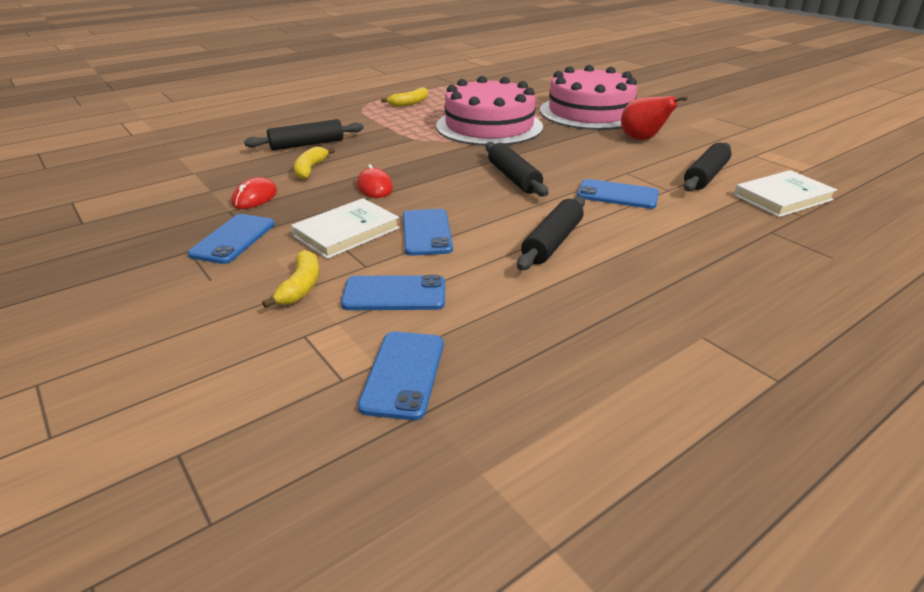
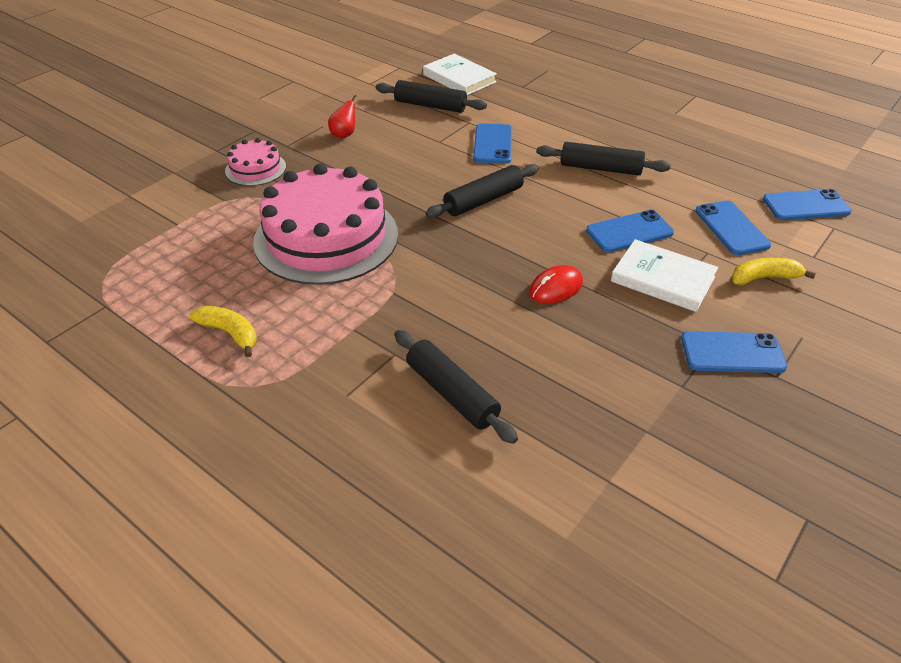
camera: 105 degrees left, 10 degrees up
red mouse [231,177,277,209] -> none
yellow banana [294,147,335,180] -> none
pink cake [540,65,638,130] -> pink cake [225,138,286,186], size x0.47
red pear [621,96,688,140] -> red pear [328,95,357,139], size x0.60

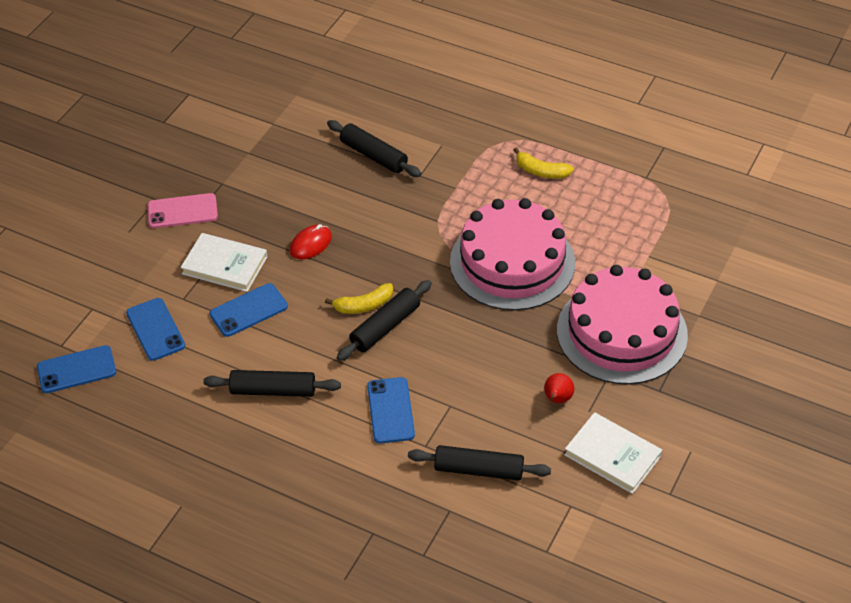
camera: 170 degrees right, 5 degrees up
pink cake [225,138,286,186] -> pink cake [557,265,688,385], size x2.13
white book [423,54,497,95] -> white book moved to [564,412,662,494]
blue phone [681,331,787,373] -> pink phone [148,193,218,228]
yellow banana [731,258,816,285] -> yellow banana moved to [325,283,393,314]

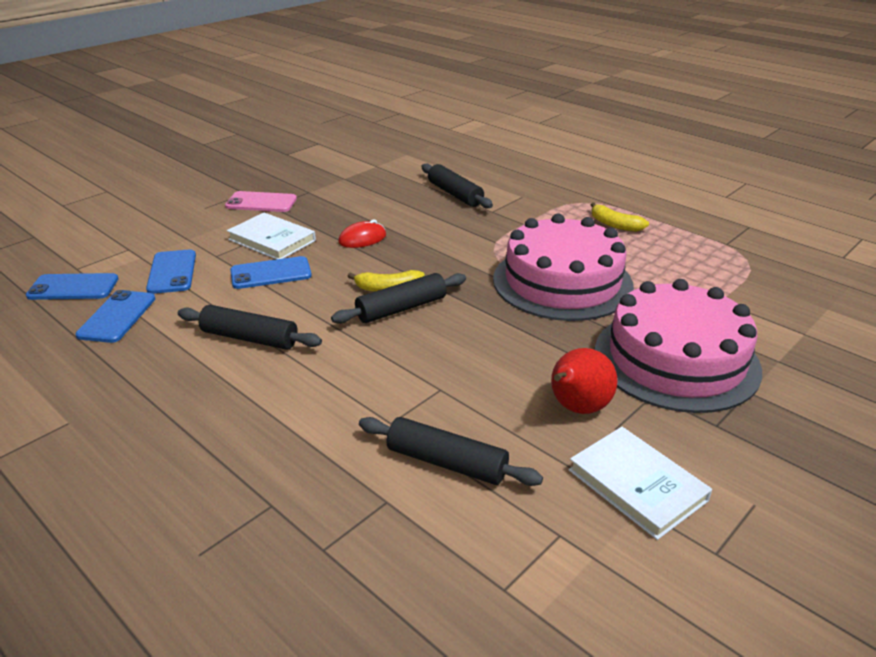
camera: 15 degrees right, 15 degrees down
blue phone [367,377,415,443] -> blue phone moved to [75,290,155,343]
red pear [544,373,574,403] -> red pear [551,348,618,414], size x1.66

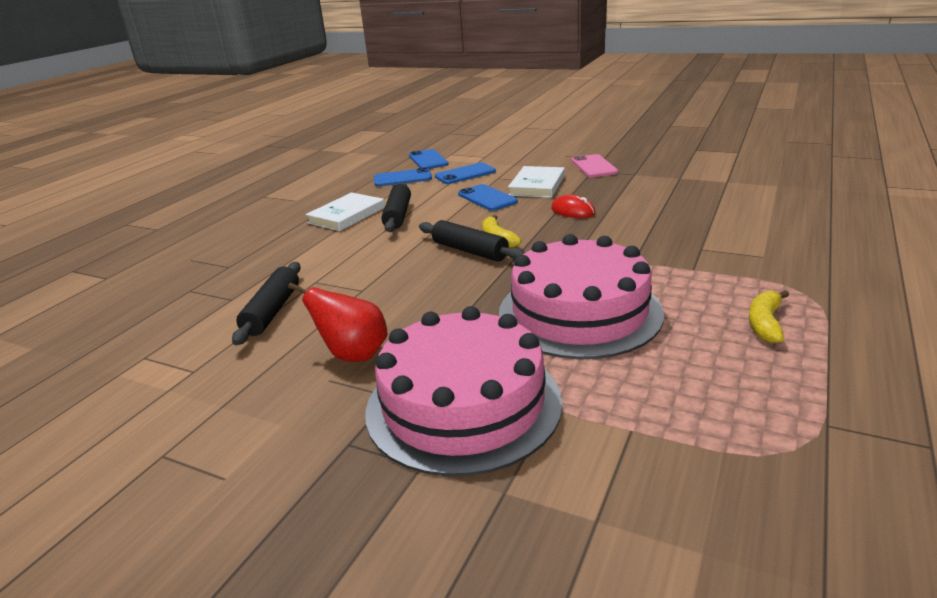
camera: 75 degrees right, 5 degrees down
black rolling pin [421,164,493,208] -> none
white book [569,427,712,540] -> white book moved to [306,192,385,231]

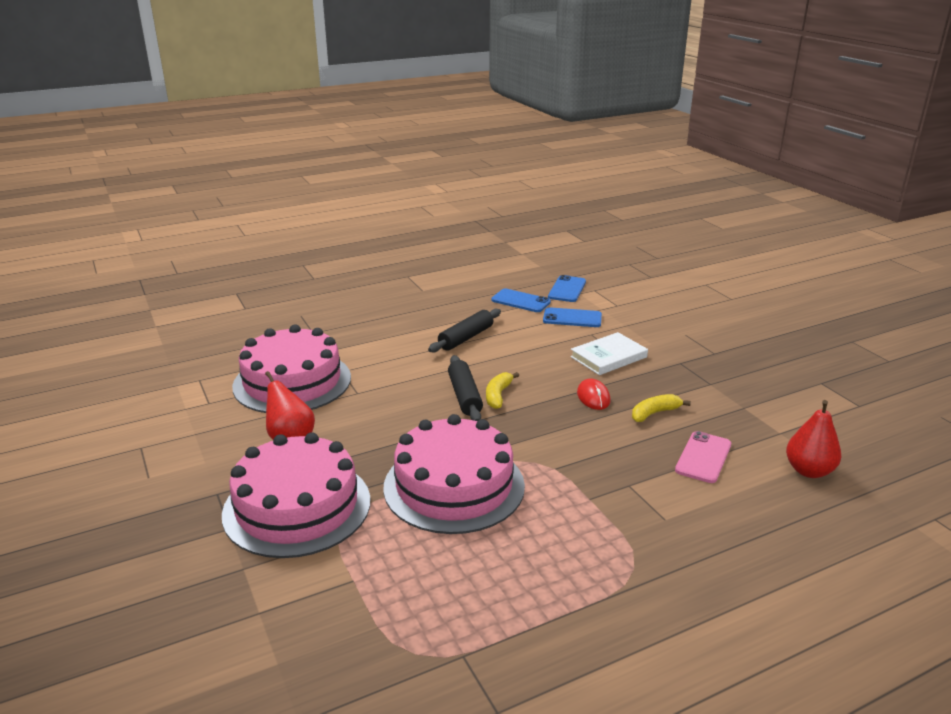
camera: 35 degrees right, 0 degrees up
black rolling pin [232,262,301,345] -> pink cake [232,325,351,413]
white book [306,192,385,231] -> none
blue phone [458,184,518,211] -> none
pink phone [572,154,618,177] -> pink phone moved to [675,431,731,483]
yellow banana [749,290,789,343] -> yellow banana moved to [632,394,691,422]
none -> red pear [786,400,841,478]

